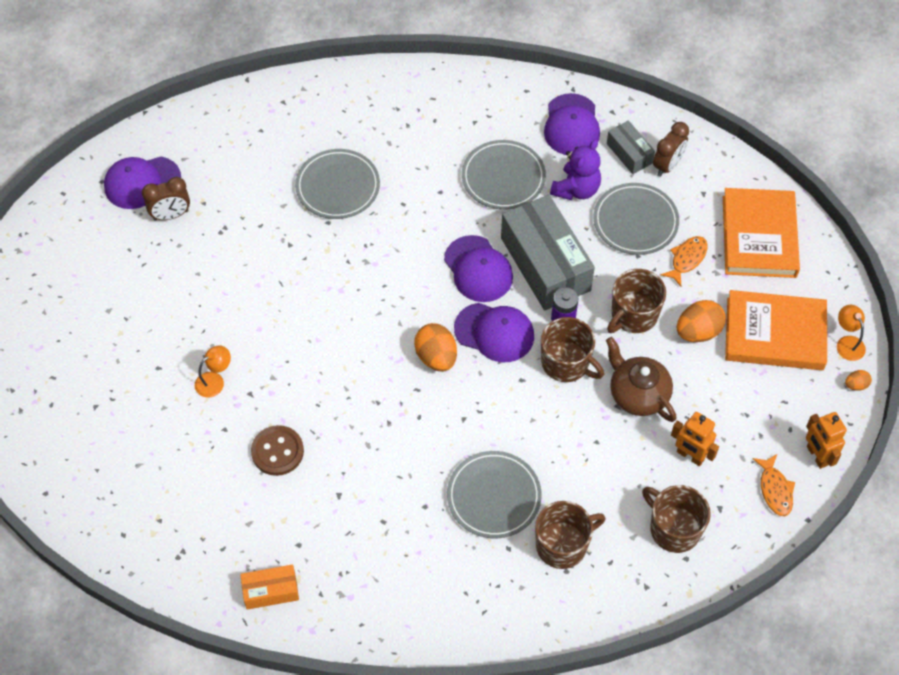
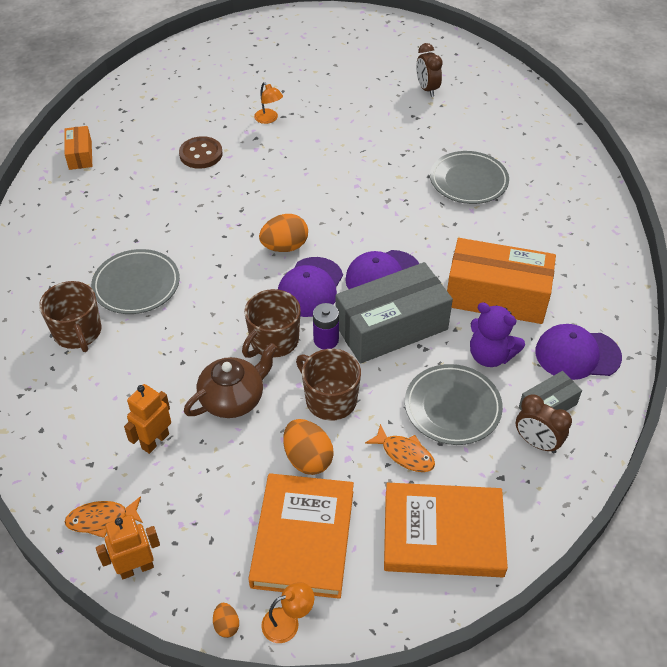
camera: 90 degrees right, 10 degrees down
purple cap [104,157,181,209] -> none
grey plate [462,140,546,210] -> orange box [447,238,556,324]
brown mug [642,485,711,553] -> none

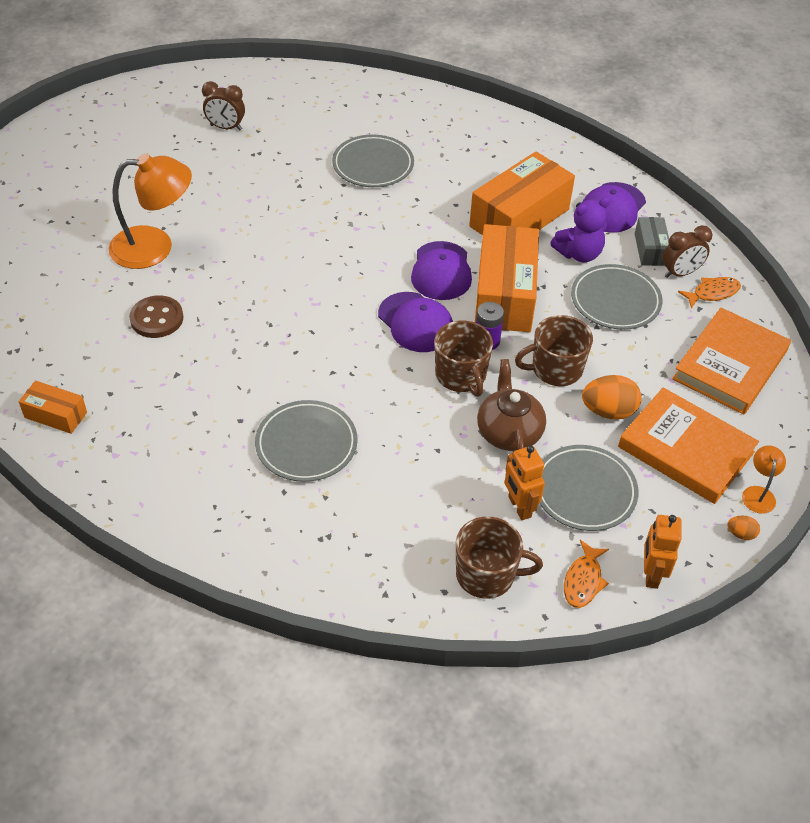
camera: 60 degrees left, 0 degrees up
brown mug [39,281,102,352] -> brown mug moved to [456,517,543,599]
orange lamp [254,82,283,124] -> orange lamp [108,154,192,269], size x2.19
orange egg [259,214,308,252] -> none
grey box [335,262,453,364] -> orange box [475,224,539,332]
orange fish [365,424,435,472] -> orange fish moved to [678,277,741,308]
none -> grey plate [539,445,639,531]

